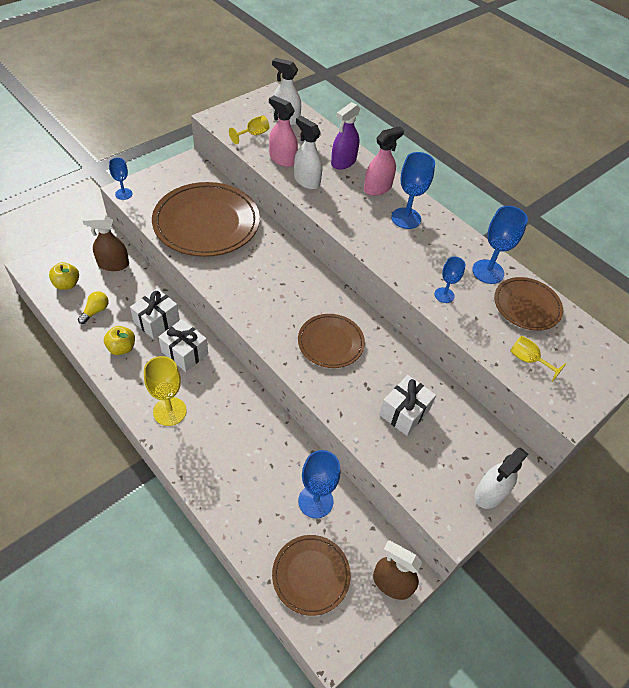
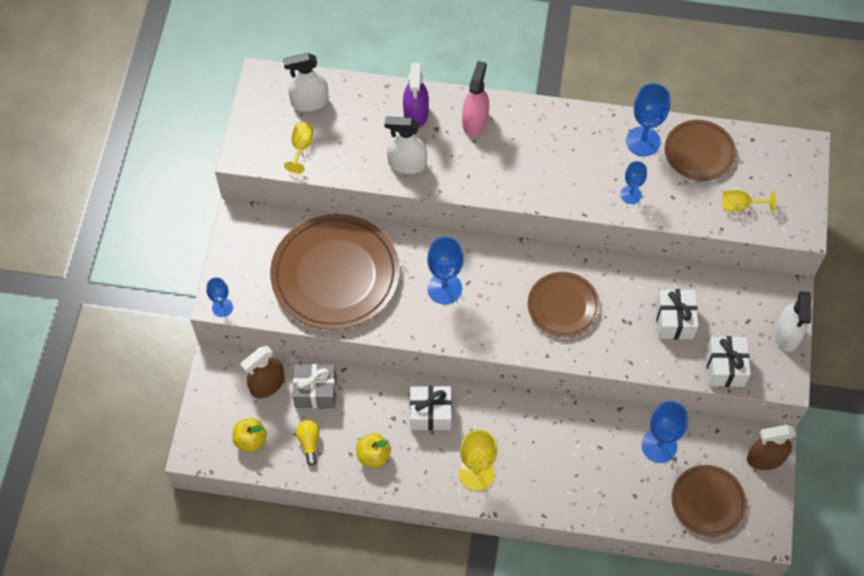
camera: 35 degrees left, 10 degrees up
white gift [130,288,180,339] -> white gift moved to [706,336,751,387]
pink spray bottle [269,95,298,167] -> none
blue goblet [391,152,435,229] -> blue goblet moved to [427,236,463,304]
none -> grey gift [292,364,336,409]

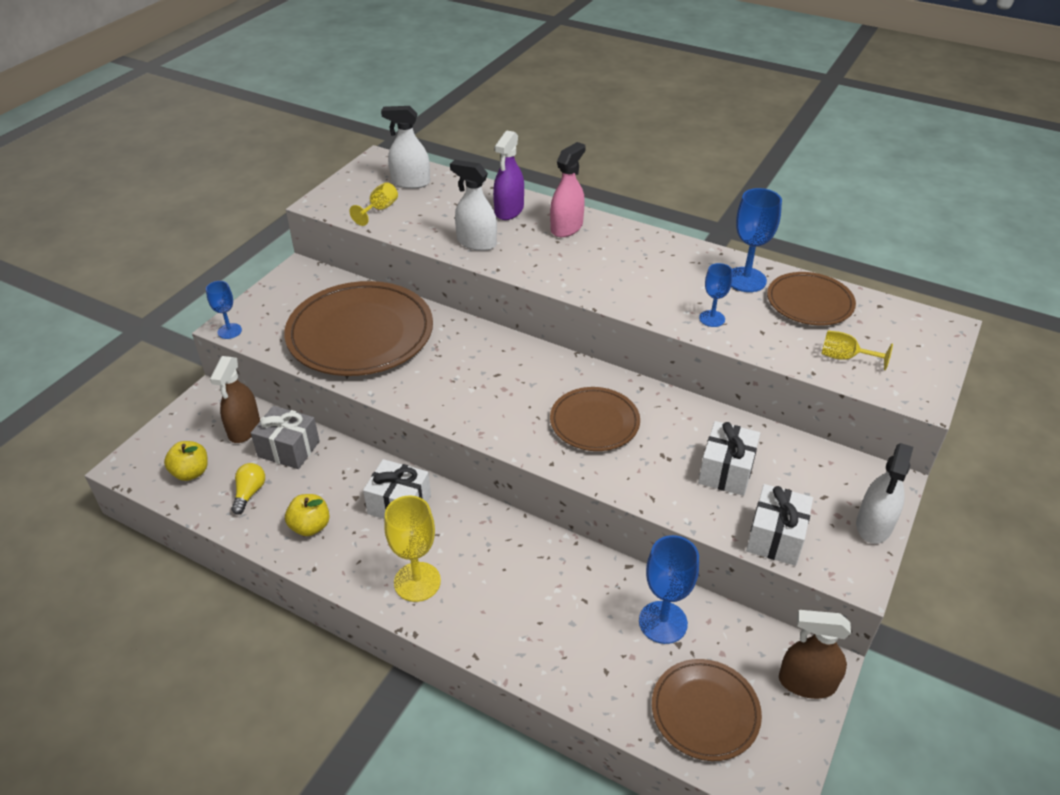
camera: 20 degrees right, 20 degrees down
brown spray bottle [240,346,284,398] -> brown spray bottle turned 60 degrees counterclockwise [210,356,260,443]
blue goblet [427,236,463,304] -> none

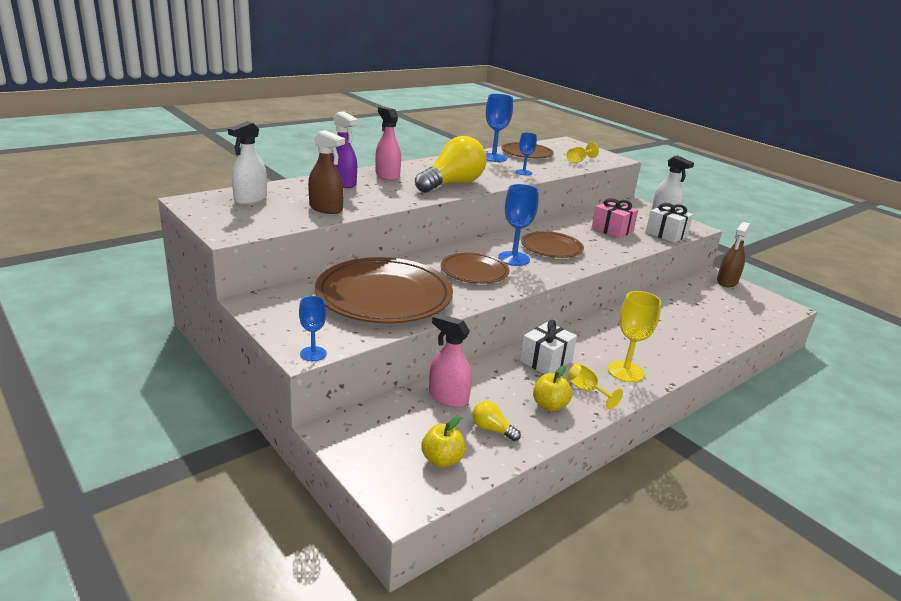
camera: 70 degrees left, 15 degrees down
brown spray bottle [210,356,260,443] -> brown spray bottle moved to [308,130,345,214]
grey gift [251,406,320,469] -> pink spray bottle [429,313,472,408]
yellow goblet [349,182,398,226] -> yellow goblet moved to [567,363,623,409]
white spray bottle [450,160,497,251] -> none
blue goblet [639,535,699,644] -> blue goblet moved to [498,184,539,266]
brown plate [652,659,762,761] -> brown plate moved to [441,252,509,284]
white gift [698,421,760,496] -> pink gift [592,198,638,239]
none -> yellow light bulb [415,136,487,193]

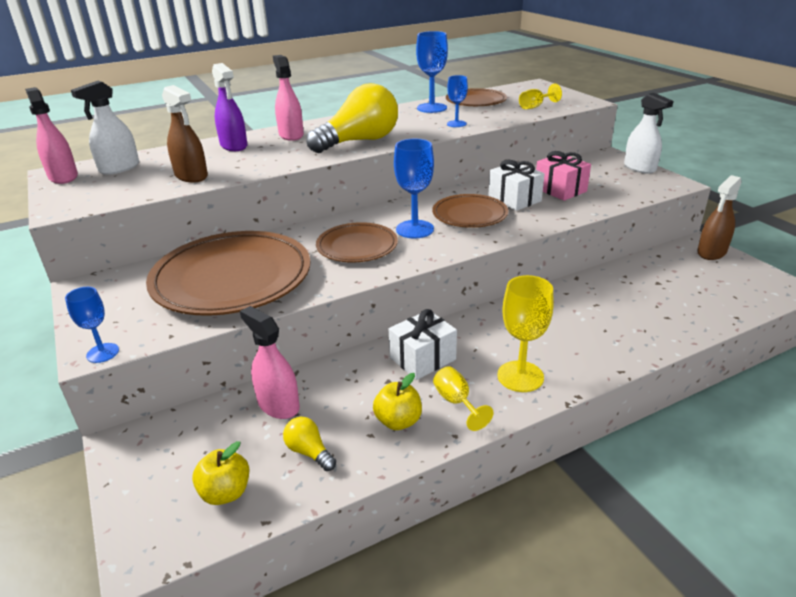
camera: 15 degrees right, 5 degrees up
white gift [646,203,693,243] -> white gift moved to [488,160,545,211]
none -> pink spray bottle [25,87,78,184]

